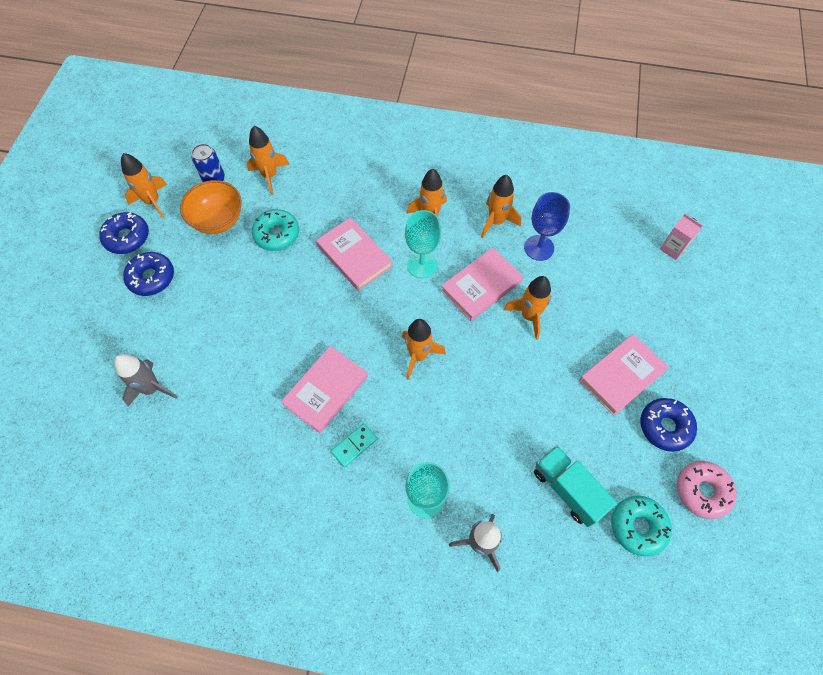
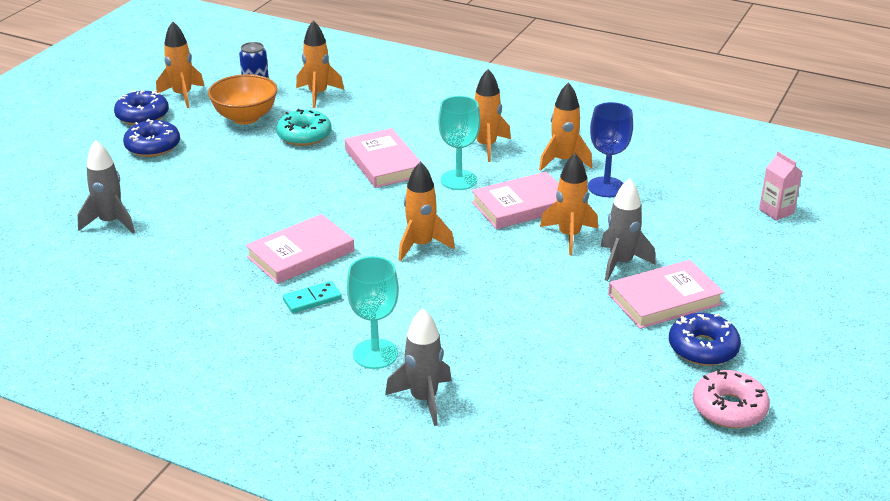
camera: 15 degrees right, 30 degrees down
turquoise truck [534,445,617,527] -> none
turquoise donut [611,495,672,557] -> none
none -> grey rocket [601,178,656,281]

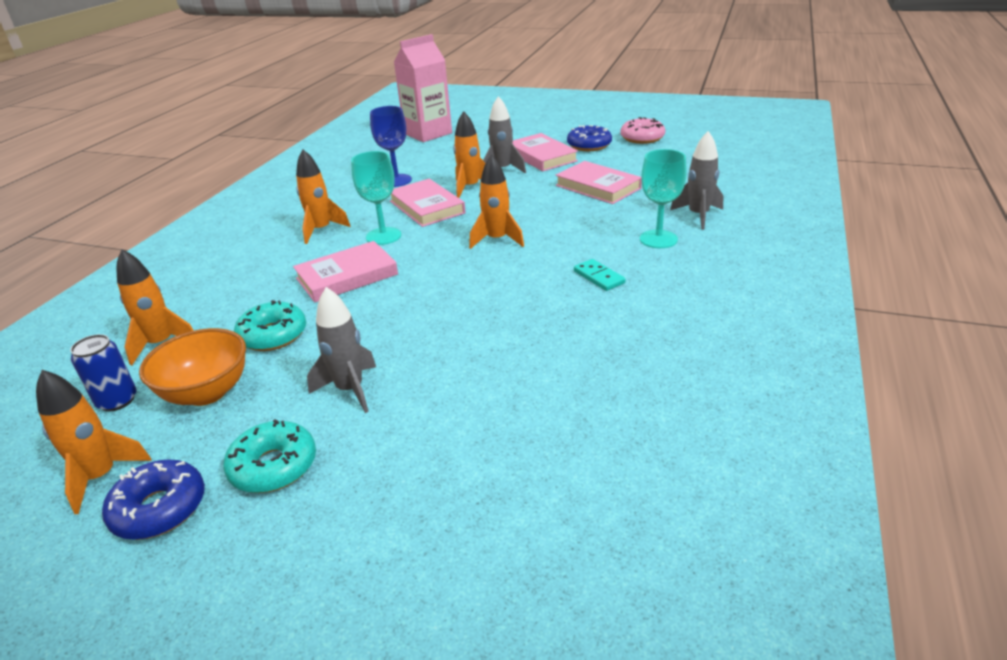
camera: 95 degrees left, 0 degrees up
grey rocket [77,140,135,233] -> grey rocket moved to [307,287,376,413]
blue donut [123,119,180,157] -> turquoise donut [223,419,316,493]
pink book [246,214,354,284] -> pink book moved to [556,161,642,204]
orange rocket [539,82,592,171] -> none
pink carton [759,151,802,221] -> pink carton [394,34,452,142], size x2.09

